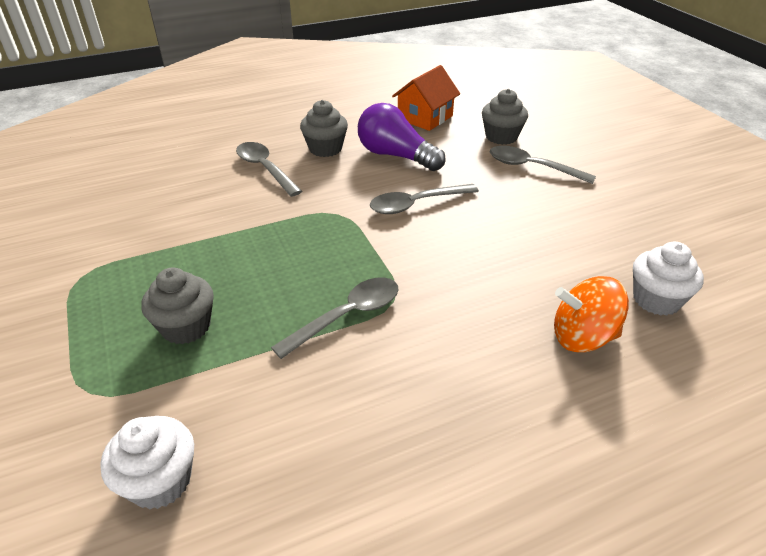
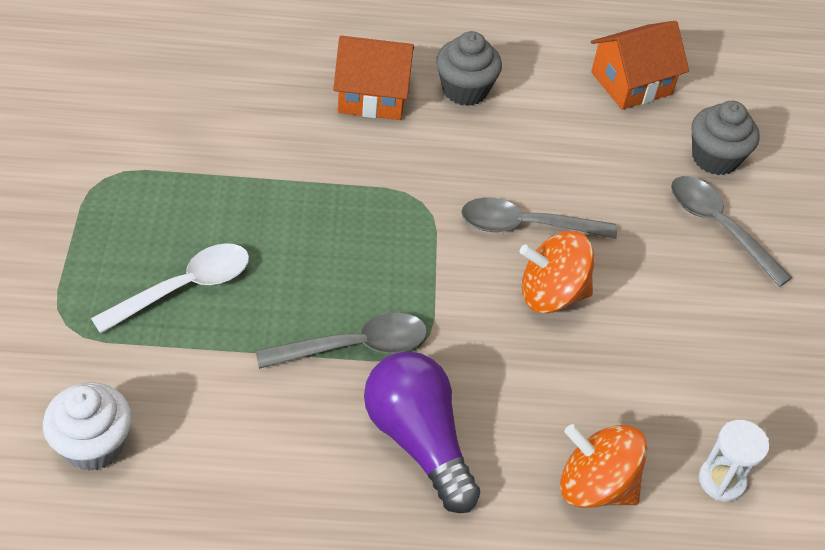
camera: 20 degrees right, 10 degrees up
grey cupcake [141,267,214,344] -> white spoon [91,243,249,334]
grey spoon [236,142,302,197] -> orange house [333,36,414,120]
purple light bulb [358,103,446,171] -> purple light bulb moved to [364,351,480,513]
white cupcake [633,242,704,316] -> white hourglass [699,420,769,502]
none -> orange spinning top [520,231,594,313]

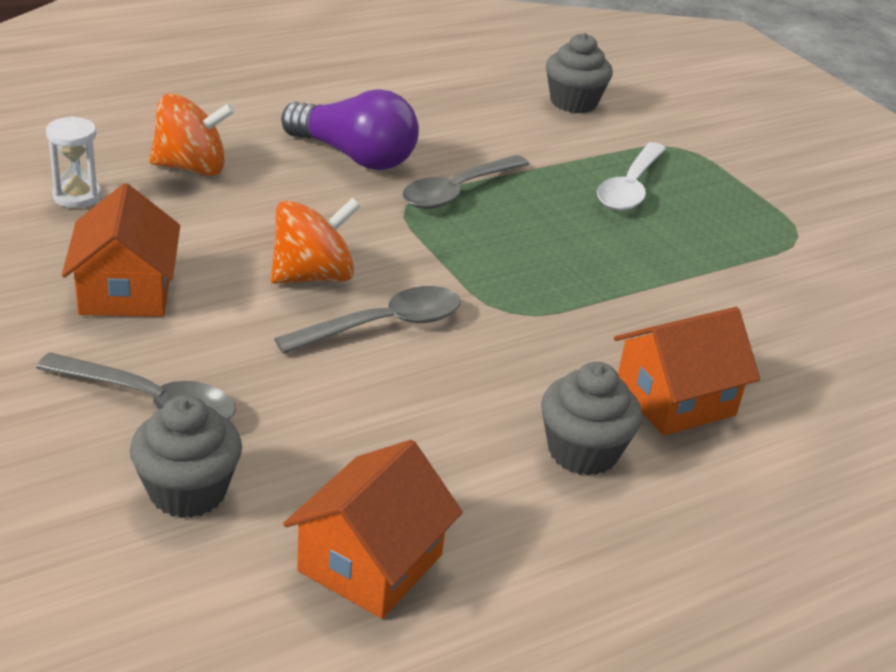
camera: 150 degrees right, 15 degrees down
white cupcake [43,382,132,471] -> grey cupcake [546,33,613,113]
none -> orange house [62,183,180,317]

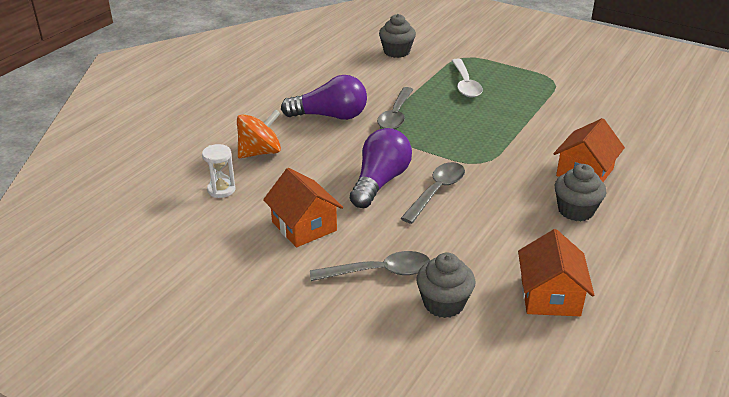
camera: 25 degrees left, 0 degrees up
orange spinning top [270,198,361,284] -> purple light bulb [350,128,412,208]

